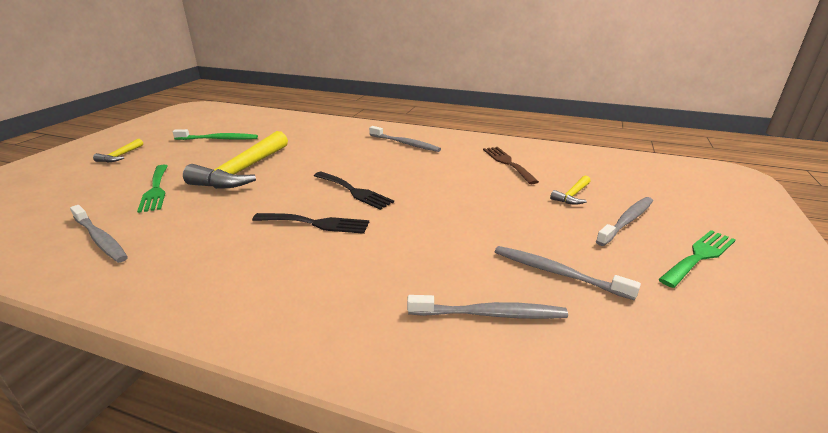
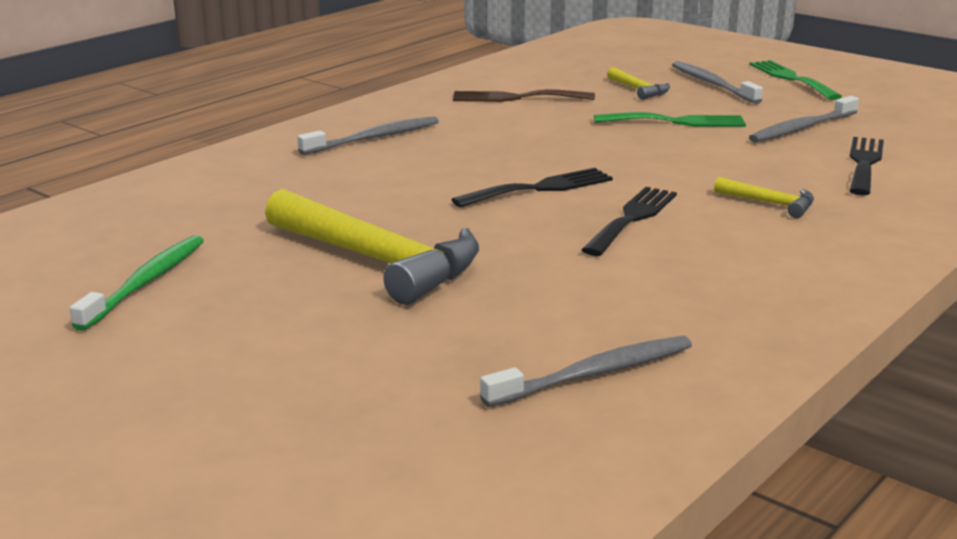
camera: 70 degrees left, 5 degrees down
yellow hammer [93,139,143,163] -> yellow hammer moved to [714,177,814,218]
green fork [137,165,168,213] -> green fork moved to [594,112,746,127]
grey toothbrush [407,295,568,319] -> black fork [849,137,884,195]

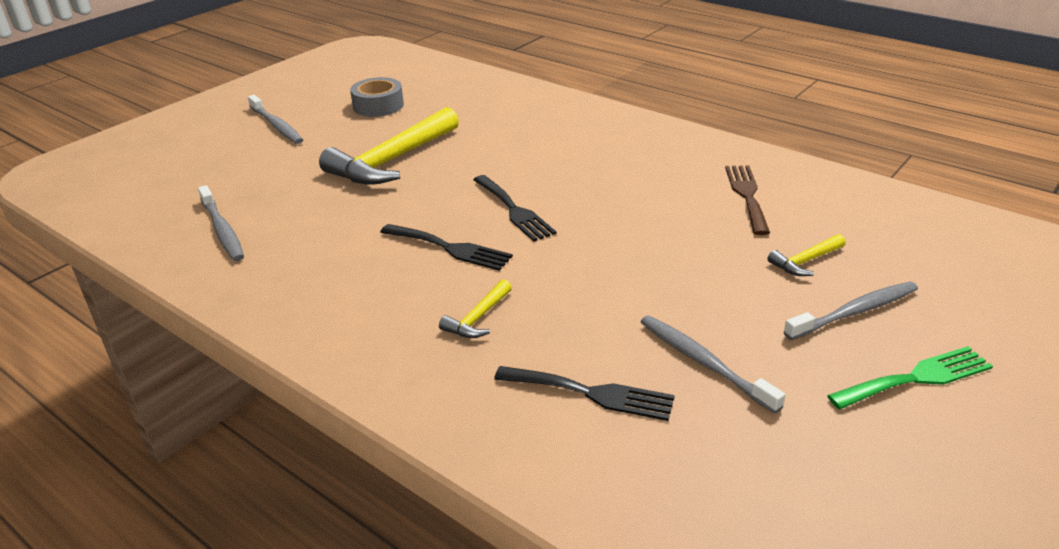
camera: 90 degrees right, 10 degrees up
green toothbrush [70,235,204,331] -> grey tape [350,77,404,117]
grey toothbrush [297,116,439,155] -> grey toothbrush moved to [248,95,303,144]
green fork [594,112,746,127] -> none

